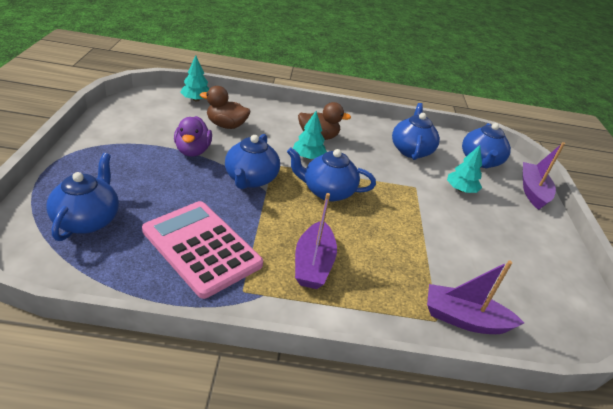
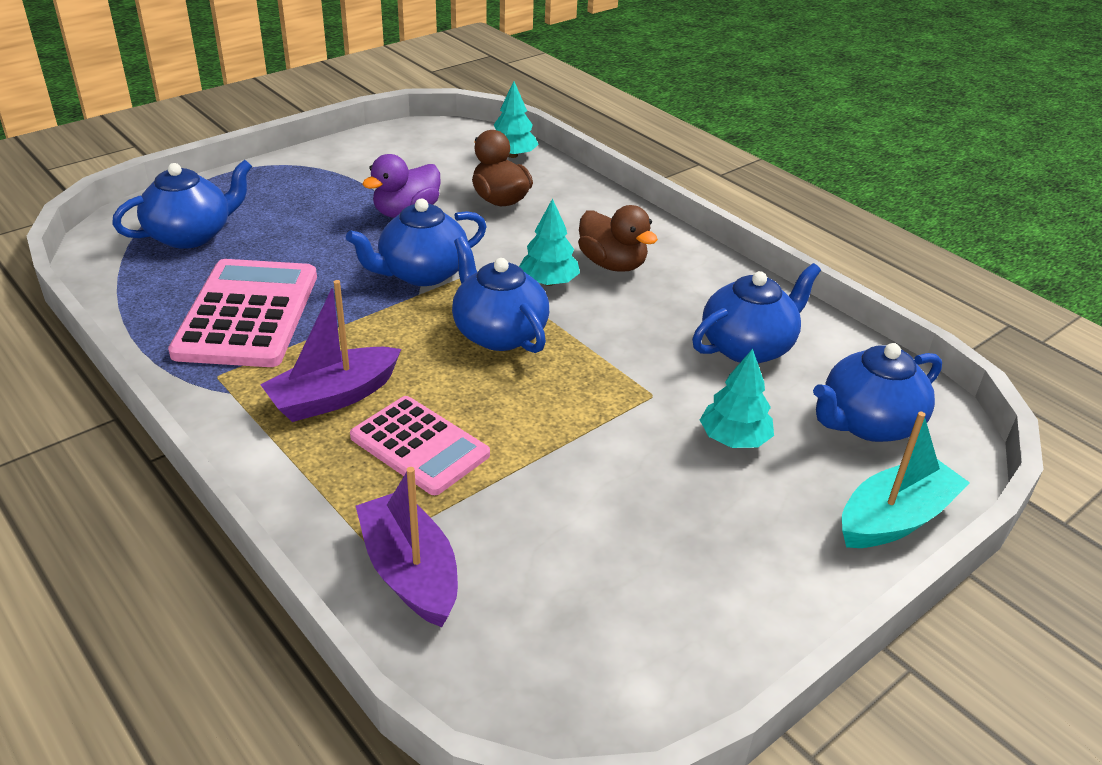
camera: 50 degrees right, 0 degrees up
purple boat [523,142,565,210] -> turquoise boat [842,412,970,548]
none -> pink calculator [350,396,490,495]

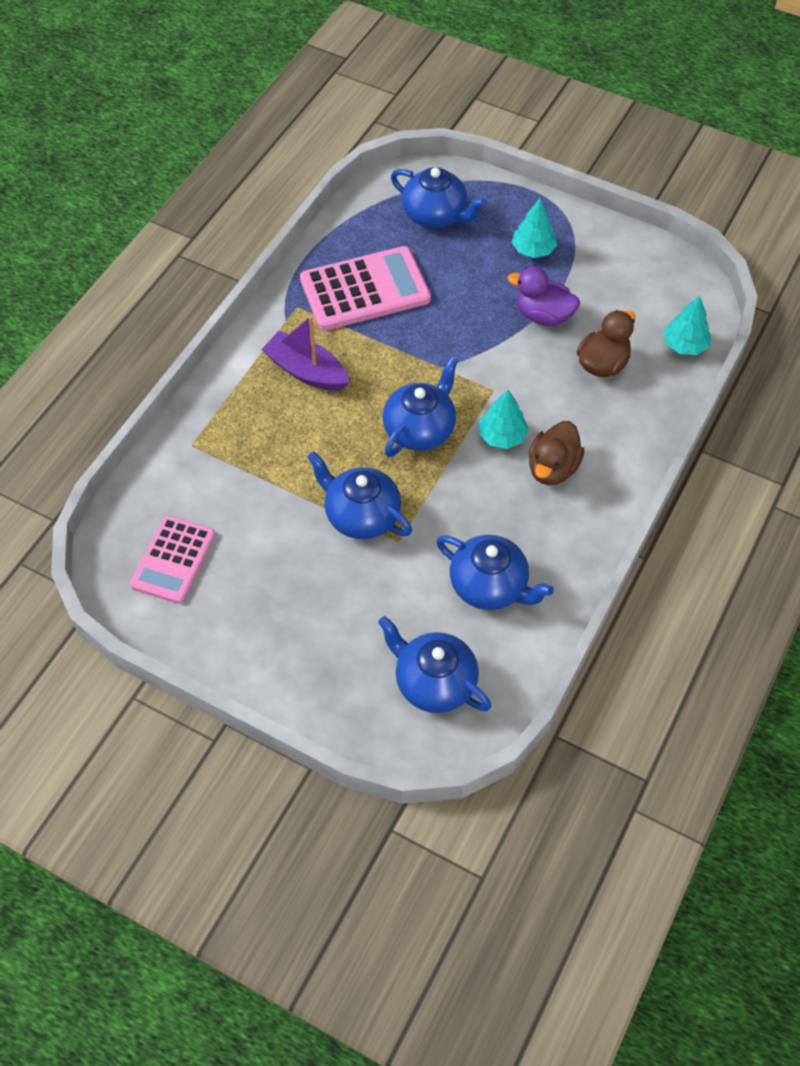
camera: 70 degrees right, 20 degrees up
blue teapot [346,199,487,286] -> blue teapot moved to [307,451,412,539]
pink calculator [350,396,490,495] -> pink calculator moved to [130,515,216,604]
purple boat [356,467,458,627] -> none
turquoise tree [700,349,774,448] -> turquoise tree moved to [512,199,557,258]
turquoise boat [842,412,970,548] -> none

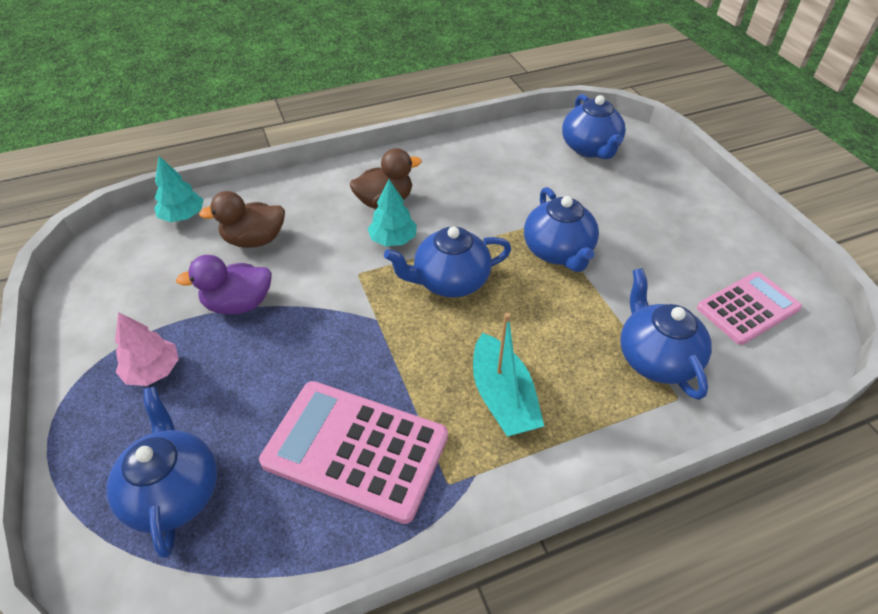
camera: 140 degrees left, 10 degrees down
purple boat [261,316,349,391] -> turquoise boat [473,313,544,437]
blue teapot [436,535,554,610] -> blue teapot moved to [620,268,712,400]
purple duck [507,267,580,326] -> purple duck turned 105 degrees clockwise [176,255,272,315]
turquoise tree [512,199,557,258] -> pink tree [115,312,179,386]

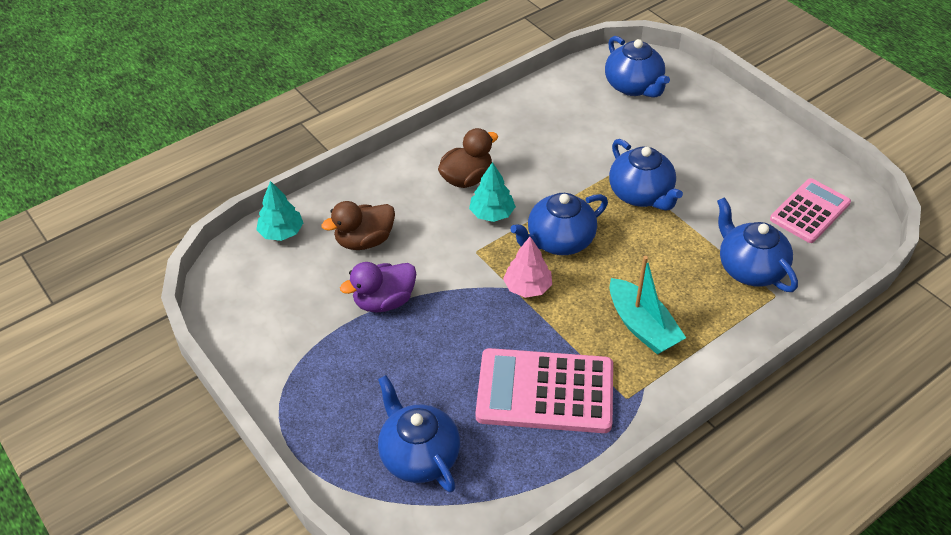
camera: 15 degrees left, 0 degrees up
pink tree [115,312,179,386] -> pink tree moved to [503,237,552,298]

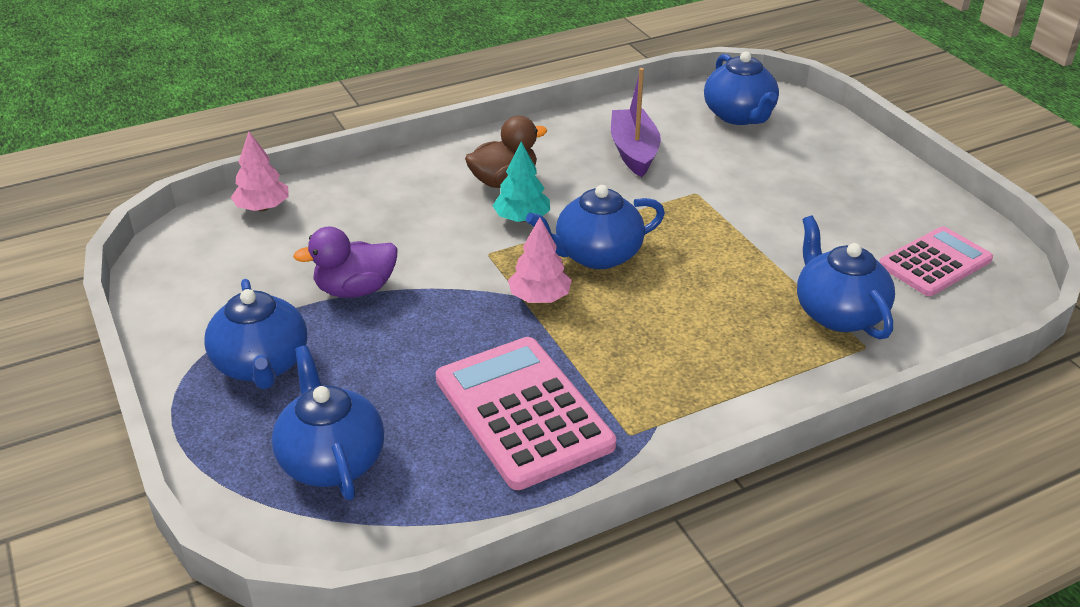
camera: 10 degrees right, 10 degrees down
turquoise tree [256,181,303,241] -> pink tree [231,131,289,211]
brown duck [321,201,395,250] -> none
pink calculator [475,348,613,433] -> pink calculator turned 45 degrees clockwise [436,337,616,490]
blue teapot [609,139,683,211] -> blue teapot moved to [204,279,307,389]
turquoise boat [609,256,686,355] -> none
none -> purple boat [611,68,661,177]

